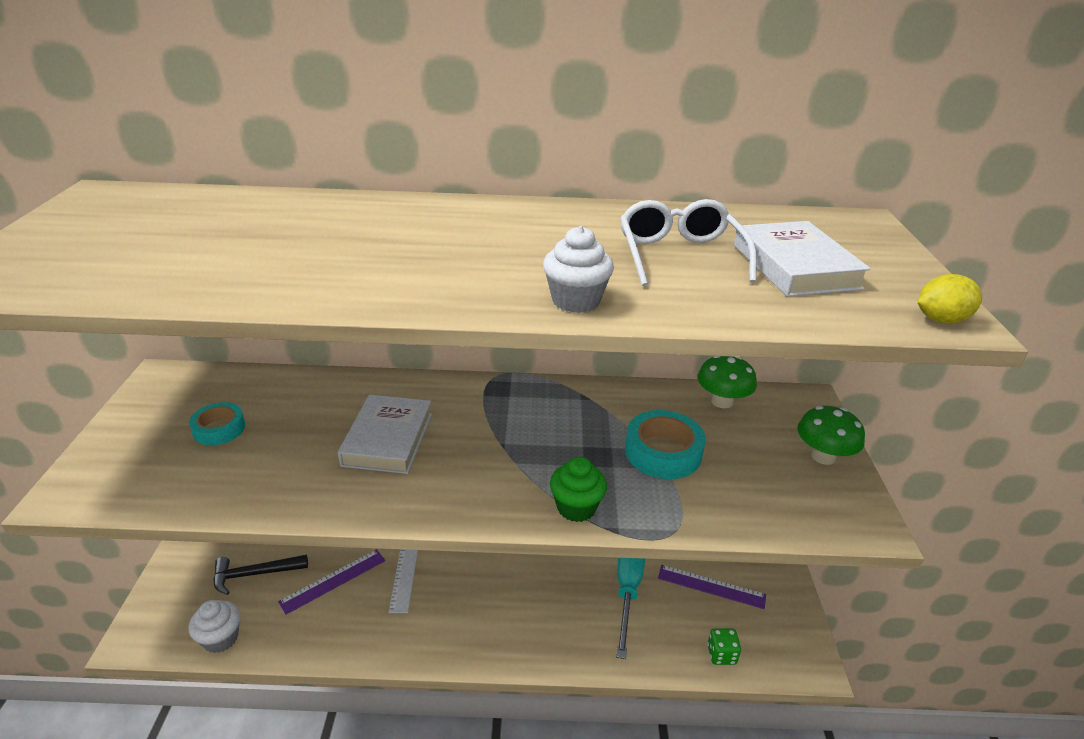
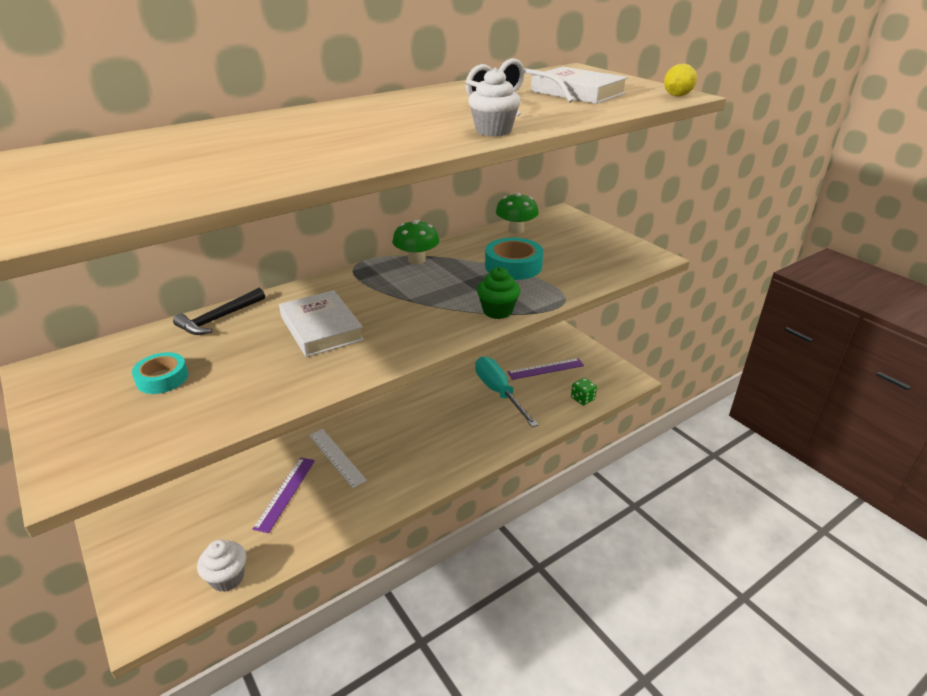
camera: 35 degrees left, 0 degrees up
black hammer [213,555,308,595] -> black hammer moved to [173,288,265,335]
green mushroom [797,406,865,465] -> green mushroom moved to [392,220,439,264]

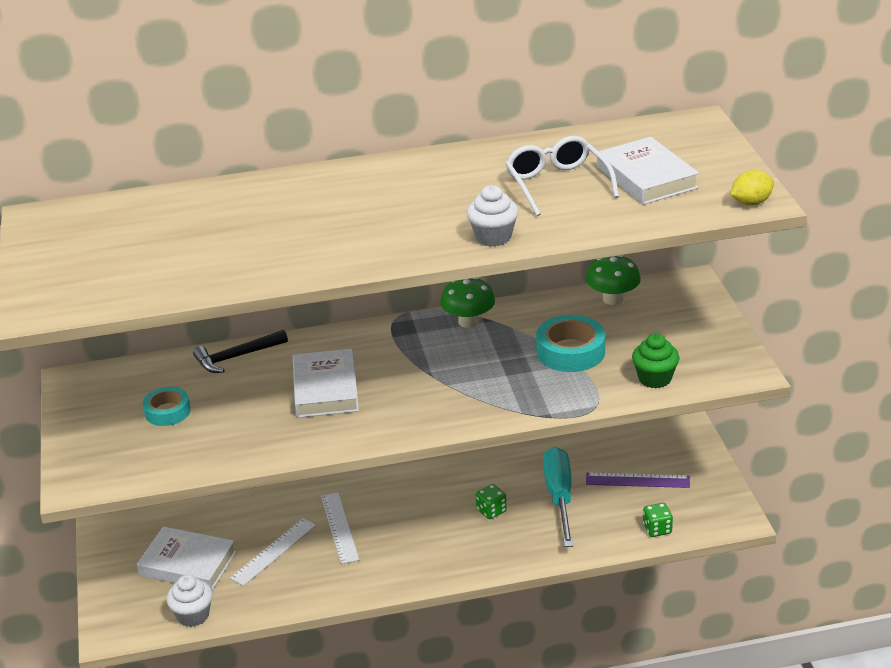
camera: 25 degrees right, 0 degrees up
purple ruler [252,457,315,533] -> white ruler [230,518,316,586]
green cupcake [477,267,520,319] -> green cupcake moved to [632,333,679,389]
none -> white book [137,526,236,590]
none -> green dice [476,484,507,519]

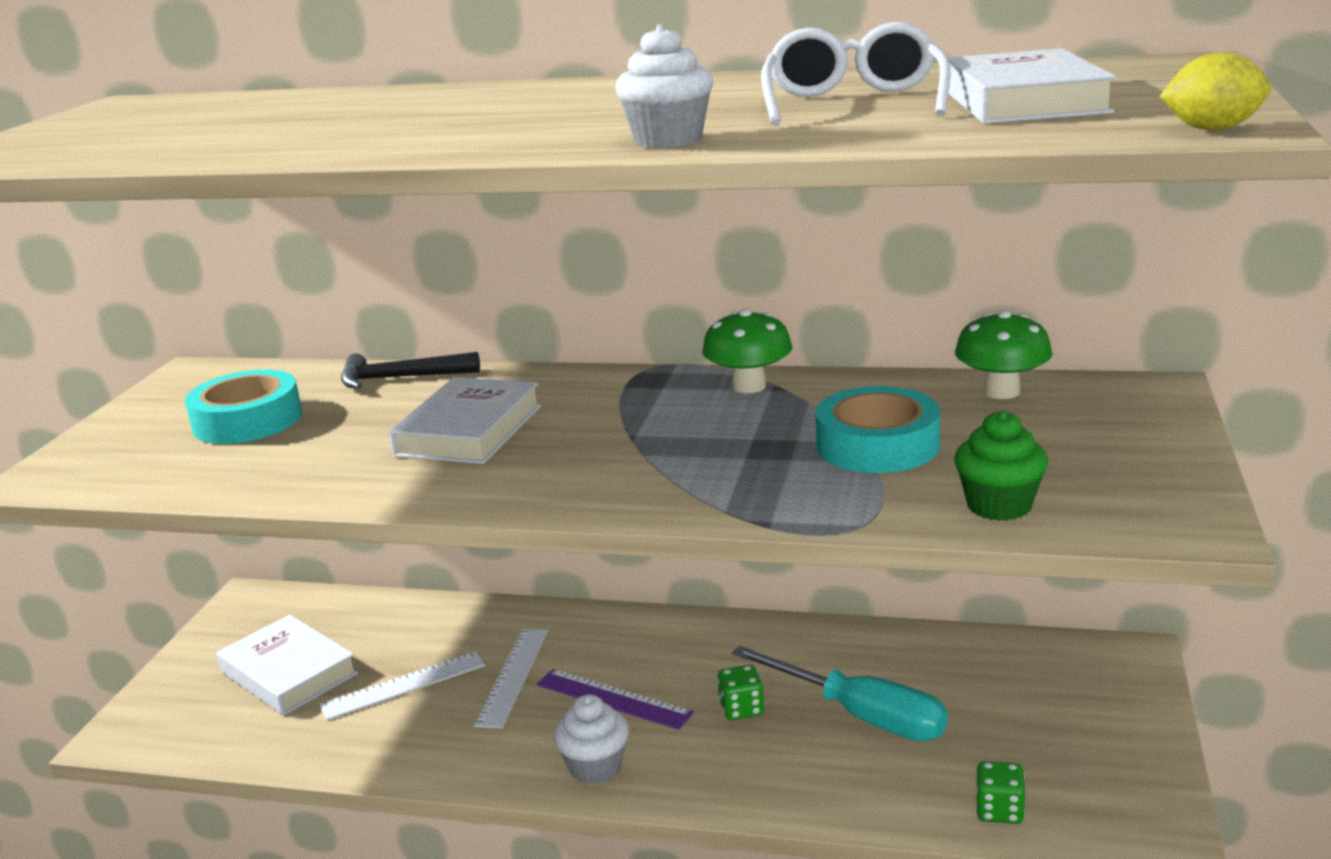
camera: 25 degrees right, 10 degrees down
turquoise tape [143,387,191,426] -> turquoise tape [185,369,302,444], size x1.55
white cupcake [166,575,213,627] -> white cupcake moved to [554,694,629,784]
turquoise screwdriver [543,447,574,547] -> turquoise screwdriver turned 105 degrees clockwise [732,646,948,741]
purple ruler [586,473,690,488] -> purple ruler moved to [537,669,694,730]

